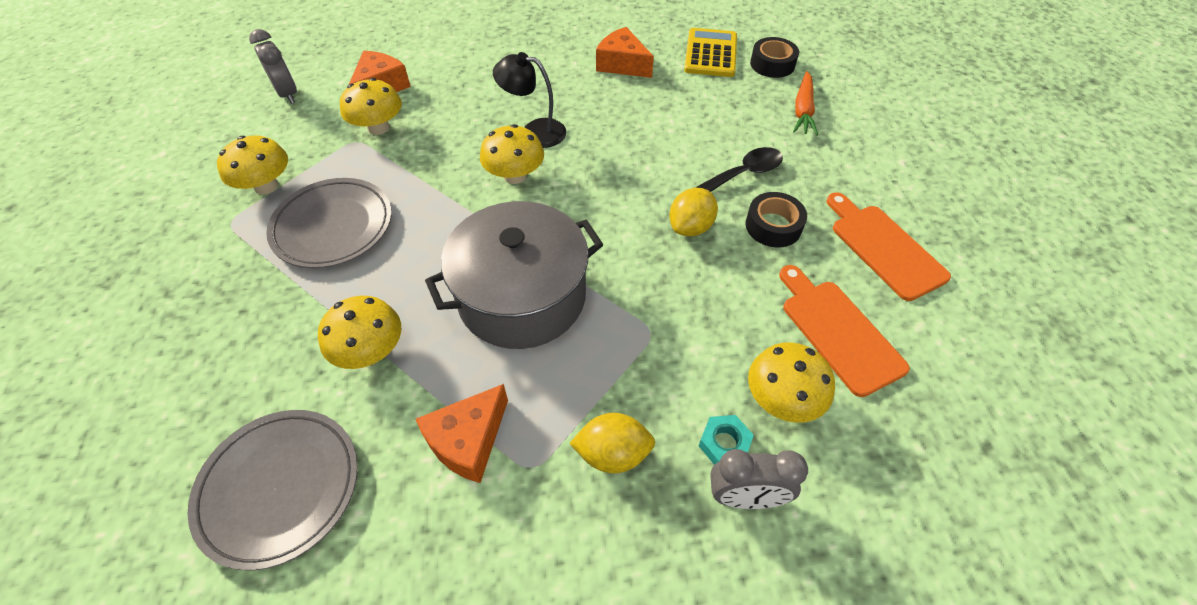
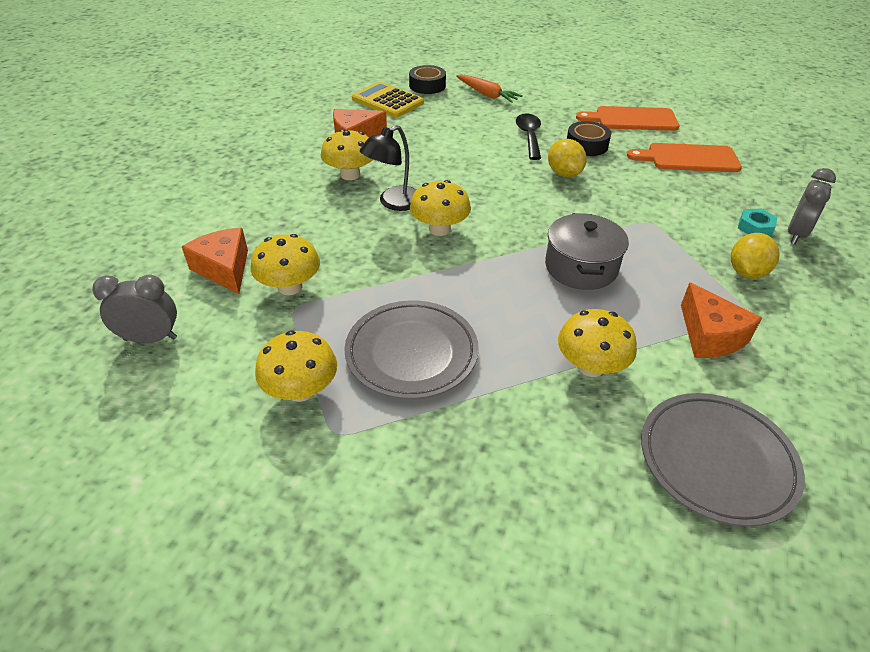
camera: 60 degrees left, 10 degrees down
grey pot [425,201,603,349] -> grey pot [545,213,629,290], size x0.65
yellow mushroom [748,342,835,423] -> yellow mushroom moved to [321,129,373,180]

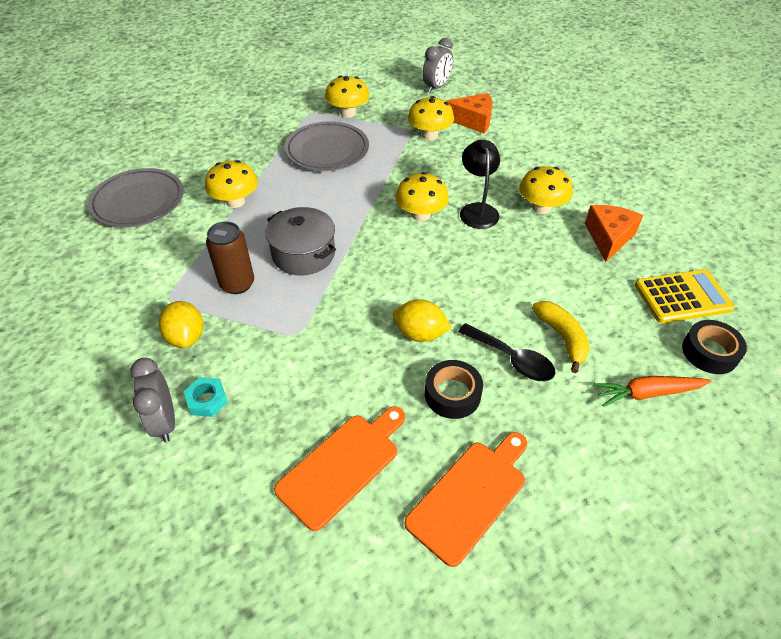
camera: 130 degrees right, 5 degrees up
orange cheese [681,282,762,358] -> none
none -> brown can [206,222,254,294]
none -> yellow banana [532,301,590,373]

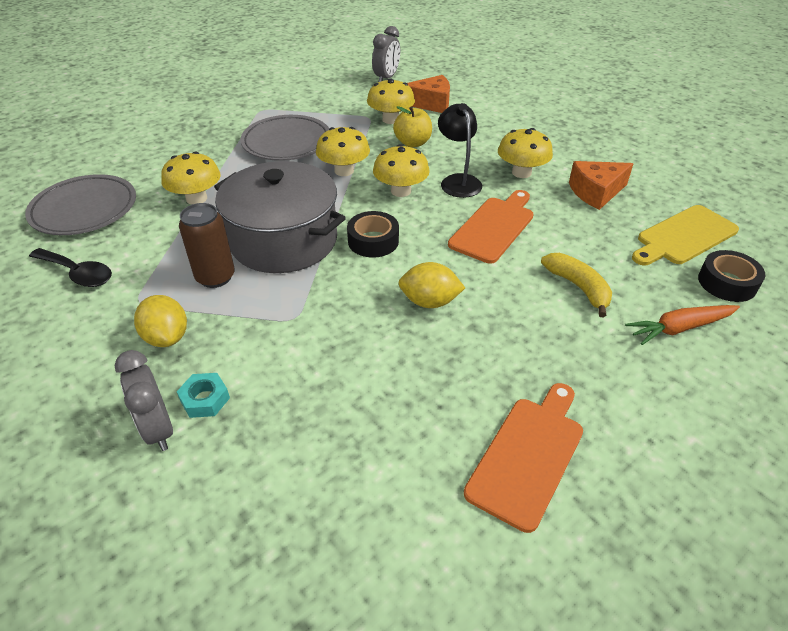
camera: 10 degrees left, 5 degrees down
grey pot [266,207,336,276] -> grey pot [214,161,346,273], size x1.54
orange cutting board [274,406,405,531] -> orange cutting board moved to [448,190,534,264]
yellow mushroom [325,75,369,117] -> yellow mushroom moved to [316,127,370,176]
black tape [425,360,483,419] -> black tape moved to [347,211,399,258]
black spoon [458,323,555,381] -> black spoon moved to [29,248,112,287]
orange cheese [585,205,643,262] -> orange cheese turned 120 degrees counterclockwise [569,161,634,210]
yellow calculator [635,269,735,323] -> yellow cutting board [632,205,739,265]
none -> yellow apple [393,106,432,147]

